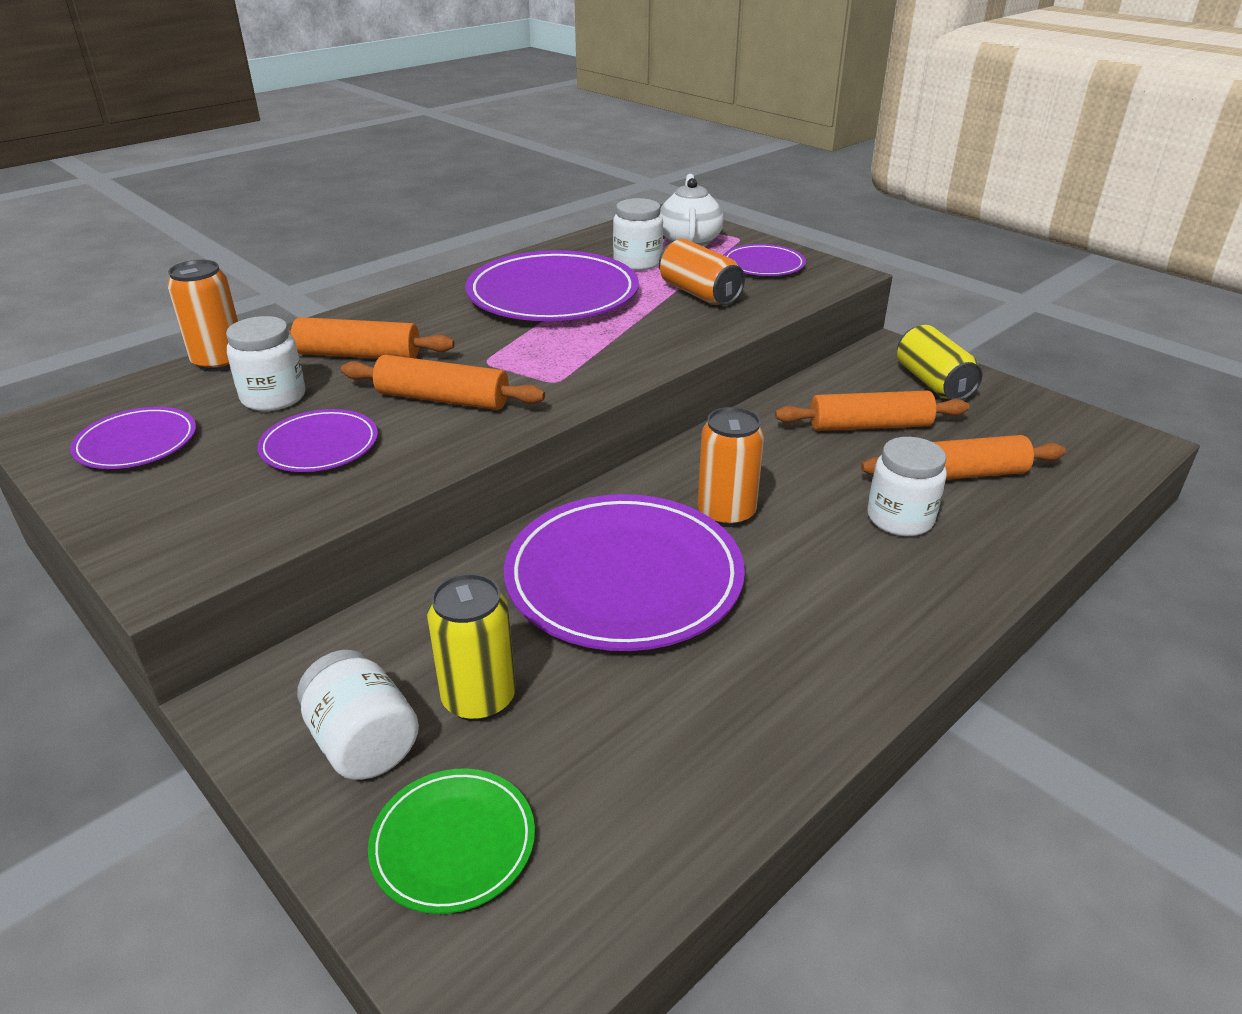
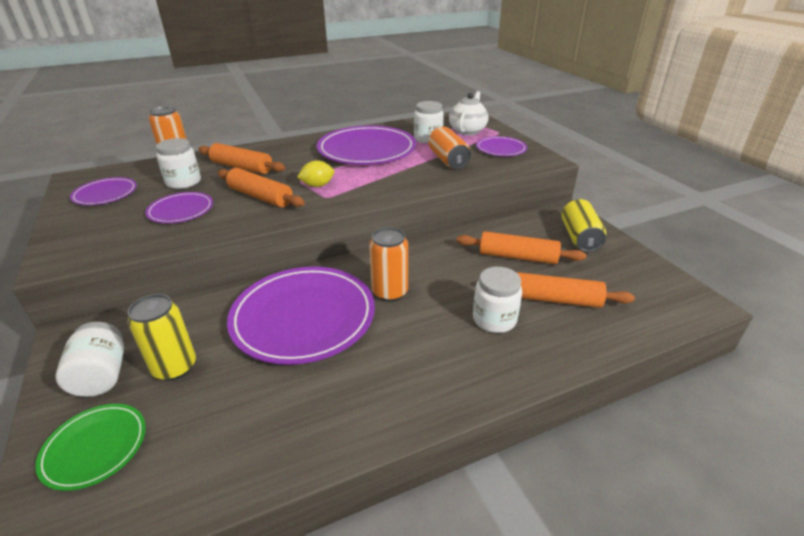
camera: 20 degrees right, 0 degrees up
none -> yellow lemon [297,160,334,187]

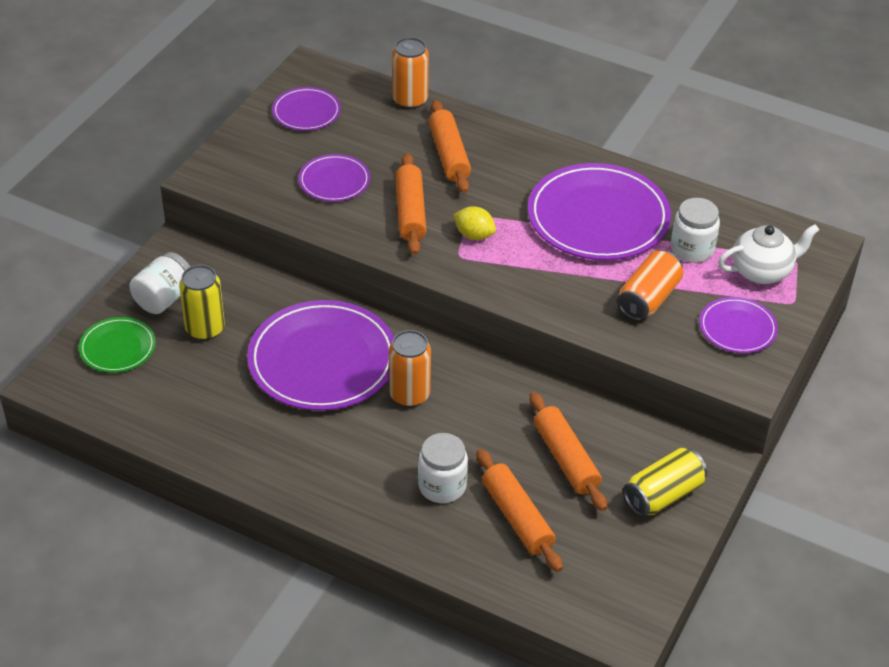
camera: 50 degrees right, 10 degrees up
white jar [156,138,201,189] -> none

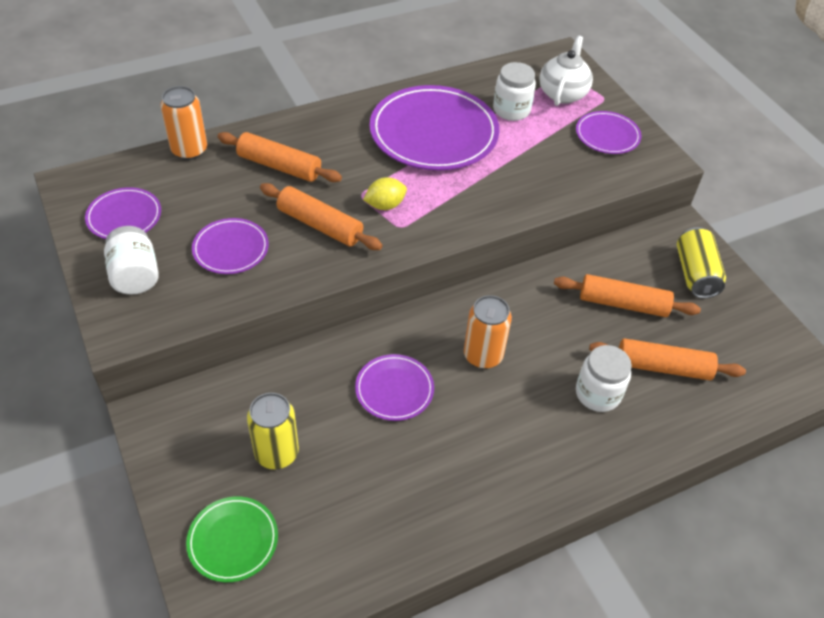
camera: 55 degrees left, 5 degrees up
white jar [129,252,190,314] -> white jar moved to [104,226,159,295]
purple plate [247,300,394,411] -> purple plate [355,354,434,421], size x0.51
orange can [617,250,683,321] -> none

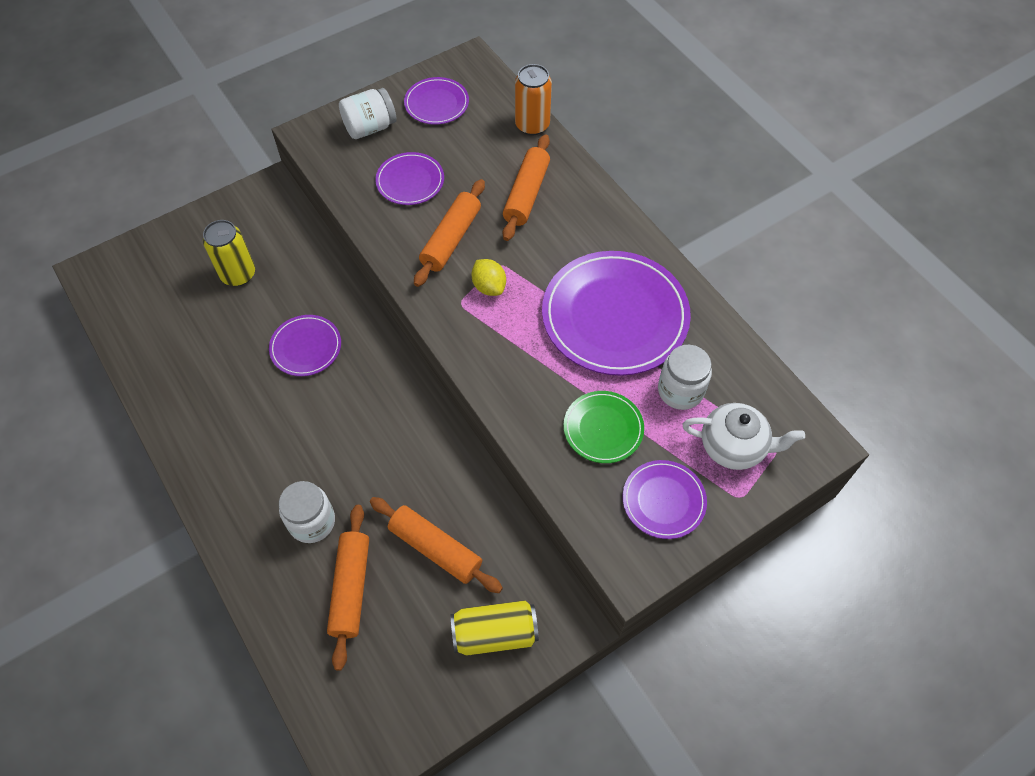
camera: 85 degrees right, 10 degrees up
green plate [186,496,278,582] -> green plate moved to [564,391,644,463]
orange can [464,295,512,369] -> none
orange rolling pin [554,274,701,317] -> orange rolling pin turned 60 degrees counterclockwise [370,497,503,593]

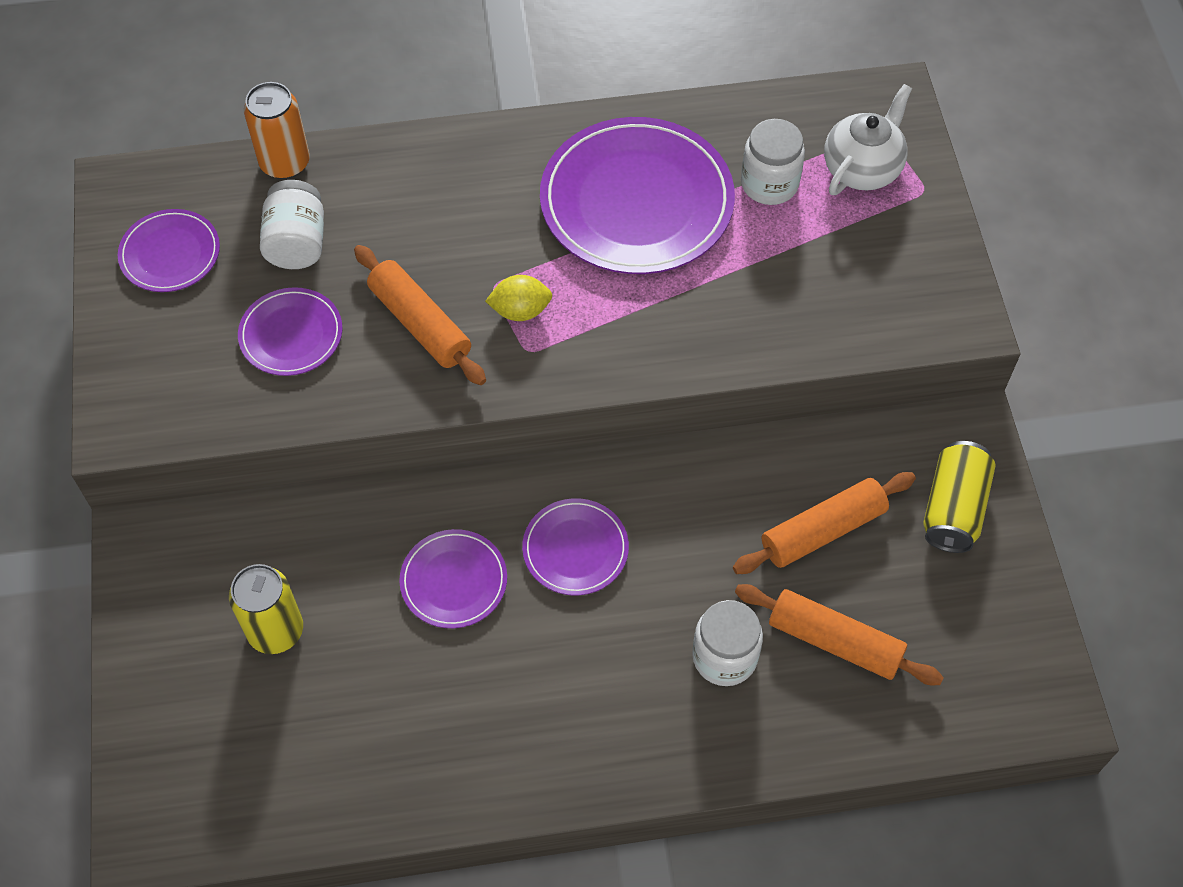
camera: 65 degrees left, 0 degrees up
white jar [339,88,397,139] -> white jar moved to [260,180,324,269]
orange rolling pin [503,134,550,241] -> none
green plate [564,391,644,463] -> none
purple plate [623,460,707,539] -> purple plate moved to [522,498,629,595]

